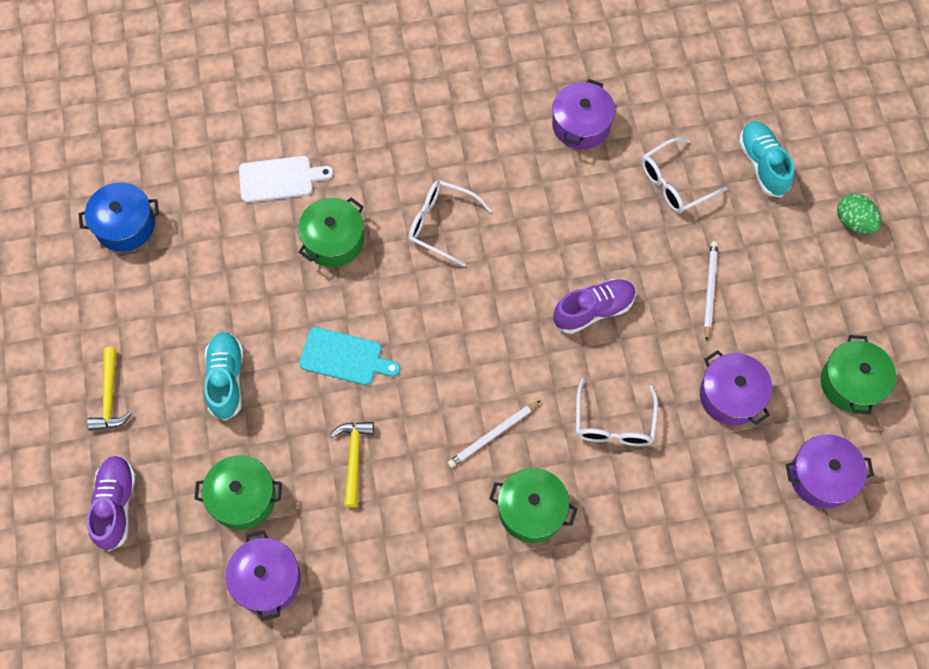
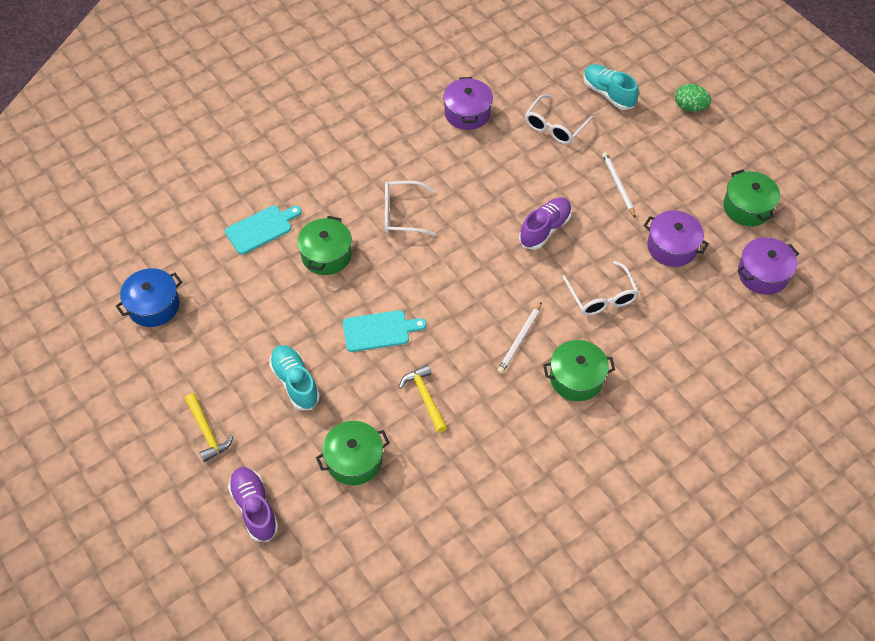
camera: 25 degrees left, 10 degrees down
purple pot [225,530,301,621] -> none
white cutting board [239,156,334,203] -> turquoise cutting board [225,206,302,255]

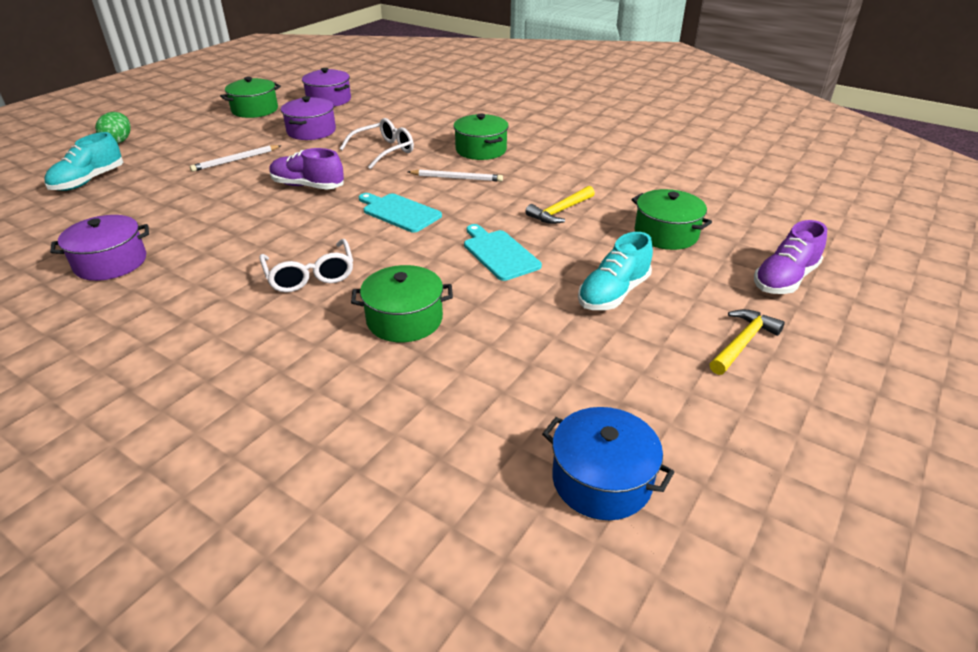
camera: 110 degrees left, 20 degrees down
turquoise cutting board [225,206,302,255] -> turquoise cutting board moved to [359,193,442,233]
white glasses [525,95,594,144] -> none

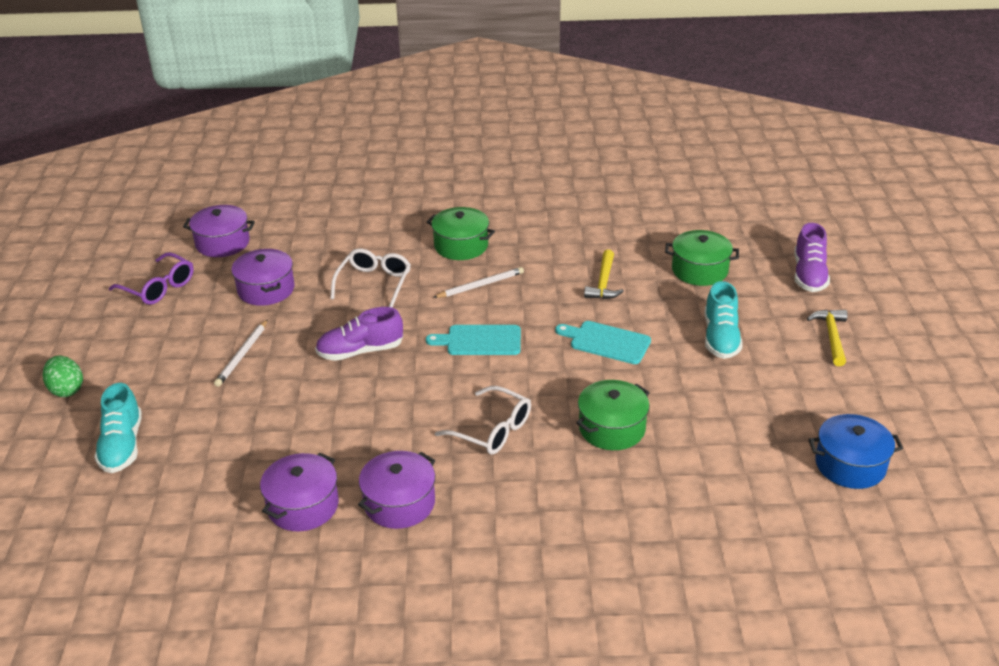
camera: 35 degrees left, 0 degrees up
green pot [220,77,281,118] -> purple glasses [109,252,194,305]
none -> purple pot [358,451,435,529]

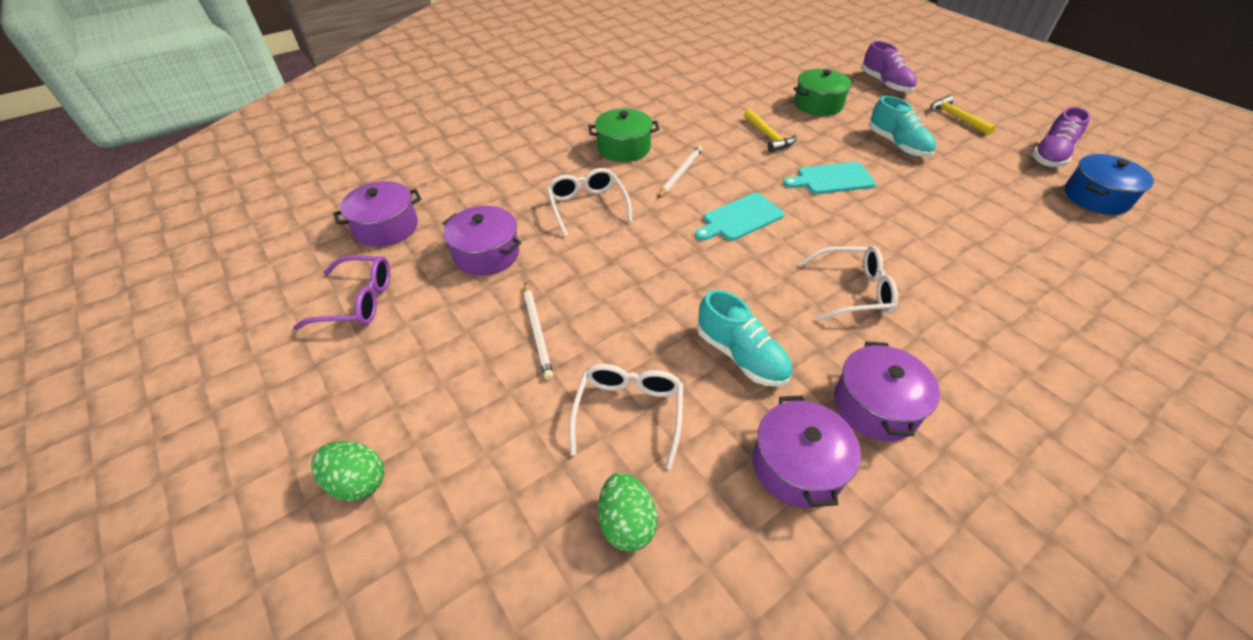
camera: 35 degrees left, 10 degrees up
turquoise shoe [94,383,142,473] -> turquoise shoe moved to [697,290,792,387]
purple shoe [315,307,403,361] -> purple shoe moved to [1032,107,1091,167]
green pot [576,380,650,450] -> none
none -> white glasses [569,364,683,469]
none -> green egg [598,473,658,552]

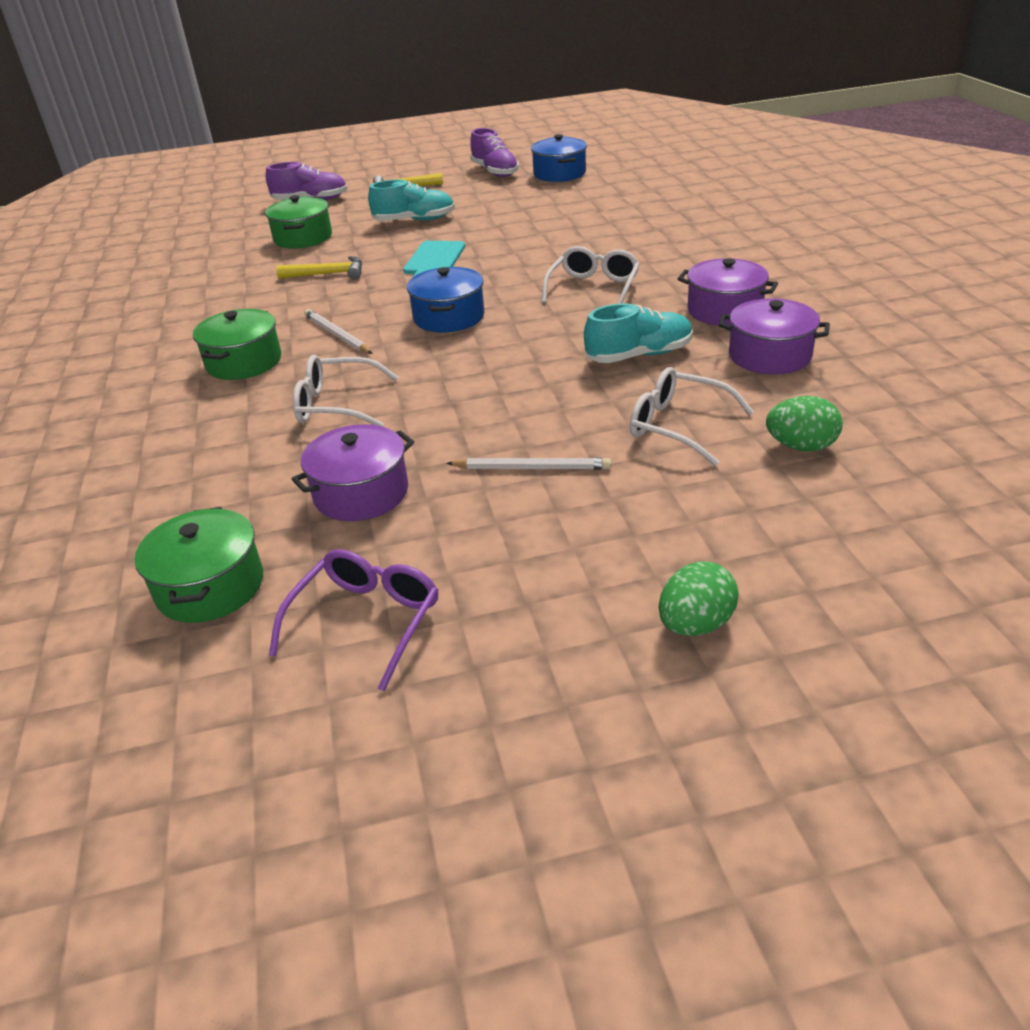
camera: 65 degrees left, 10 degrees down
purple pot [333,181,421,247] -> green pot [135,507,263,623]
turquoise cutting board [695,193,784,241] -> blue pot [407,267,484,333]

